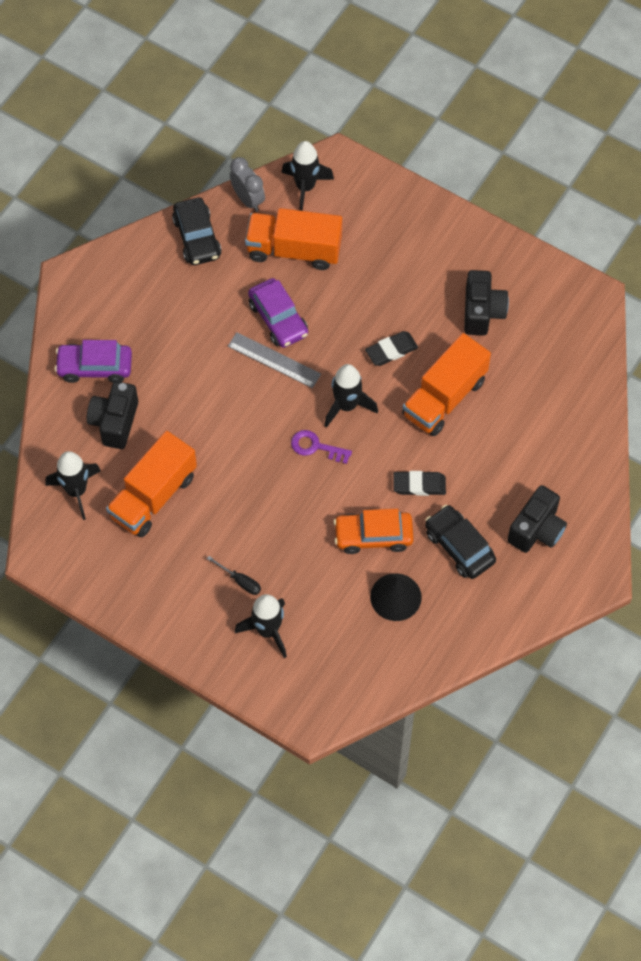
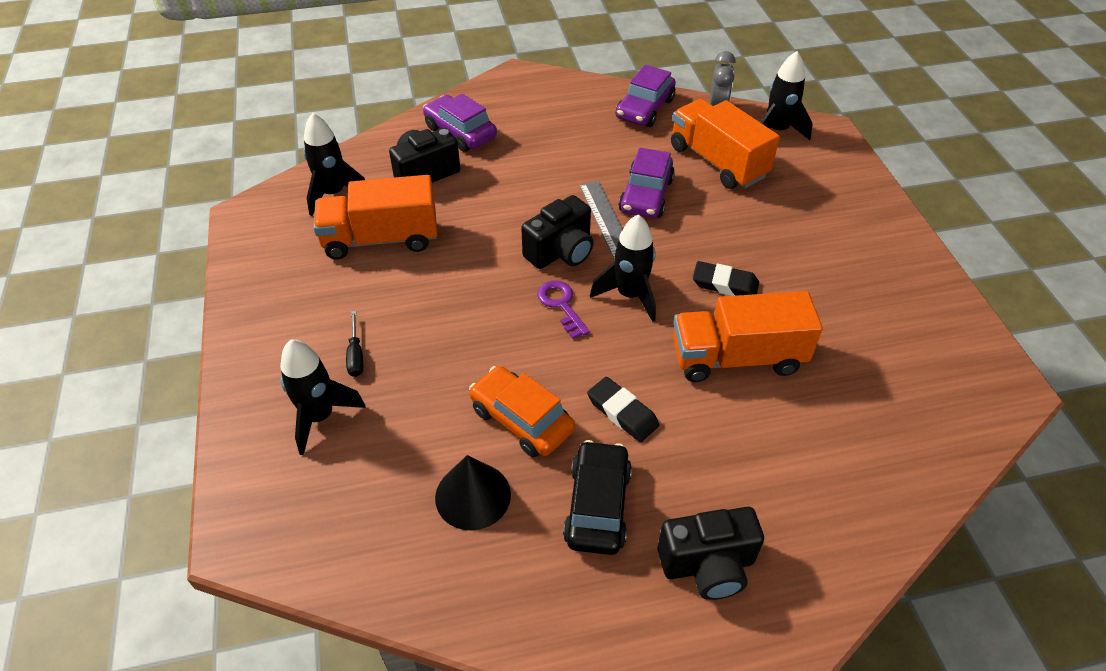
camera: 45 degrees right, 15 degrees down
black car [172,197,222,265] -> purple car [616,65,676,127]
black camera [464,270,509,336] -> black camera moved to [521,195,594,269]

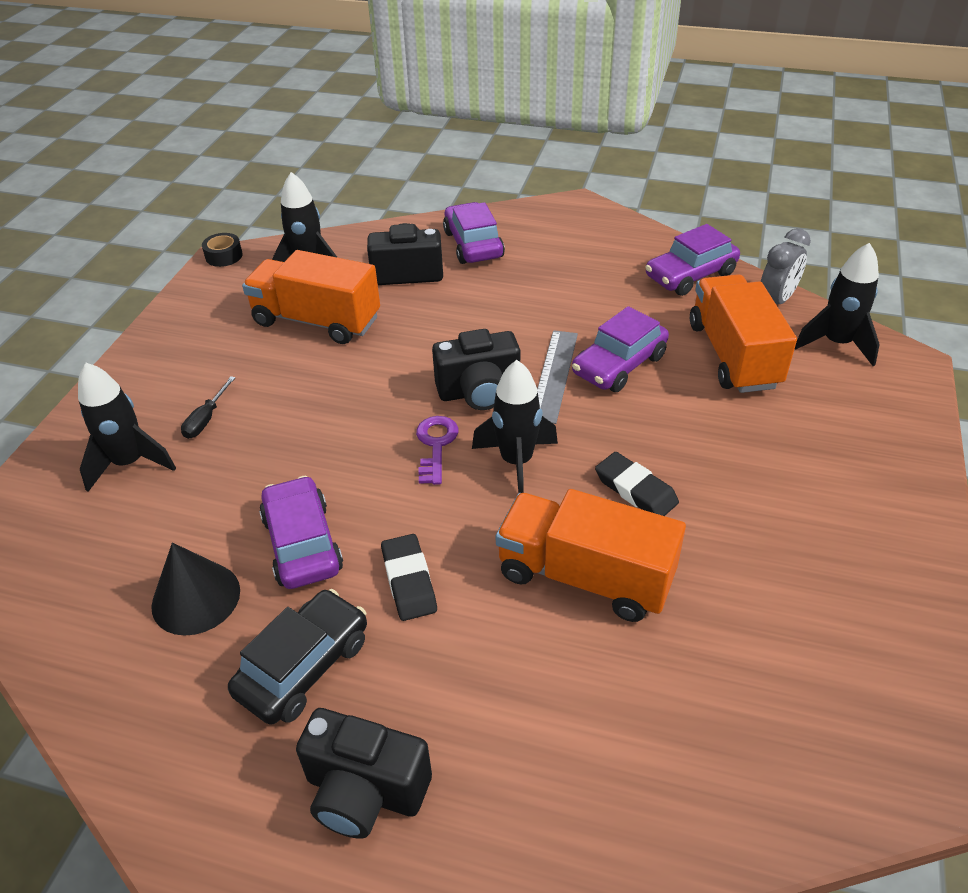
camera: 30 degrees right, 5 degrees down
orange car [469,366,575,457] -> purple car [259,476,343,589]
none -> black tape [202,233,243,267]

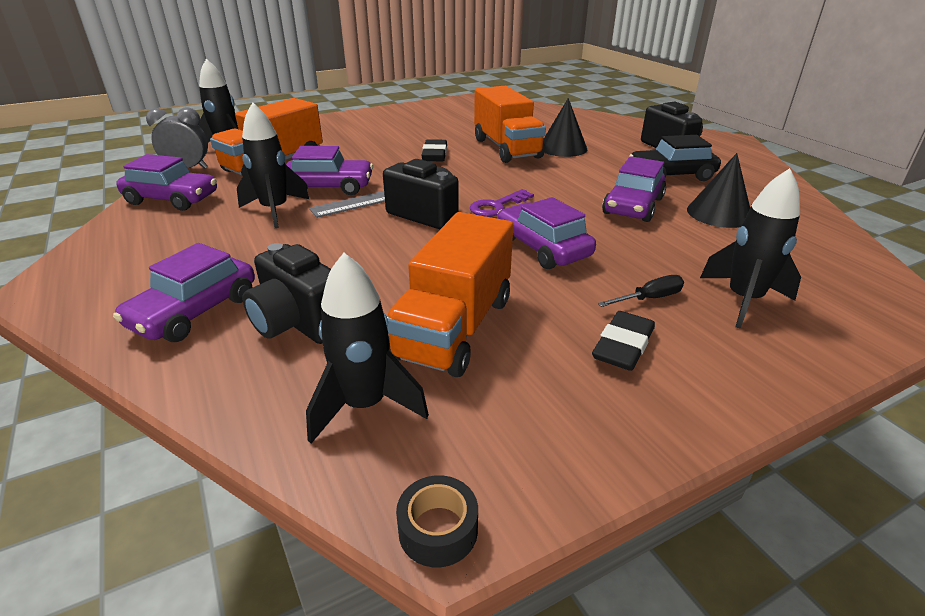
camera: 135 degrees left, 10 degrees down
orange truck [242,250,380,344] -> orange truck turned 45 degrees clockwise [386,212,513,377]
black eraser [381,534,437,621] -> black eraser moved to [592,311,655,371]
black rocket [472,360,558,493] -> black rocket moved to [237,102,309,228]
none -> purple car [497,197,596,269]
none -> black cone [543,98,587,157]

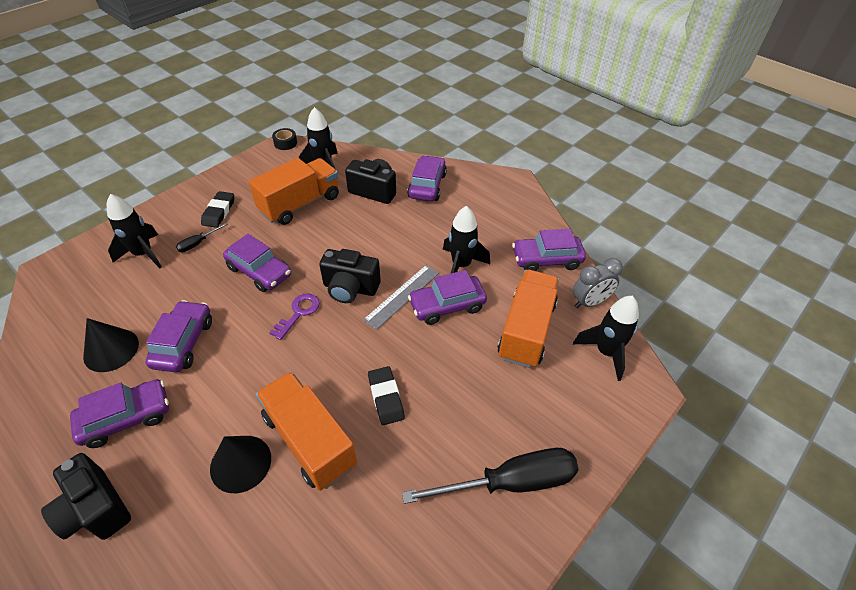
camera: 160 degrees right, 15 degrees up
orange truck [386,212,513,377] -> orange truck turned 45 degrees clockwise [249,158,339,225]
black car [629,135,721,181] -> purple car [70,379,169,448]
none -> black screwdriver [402,448,579,504]

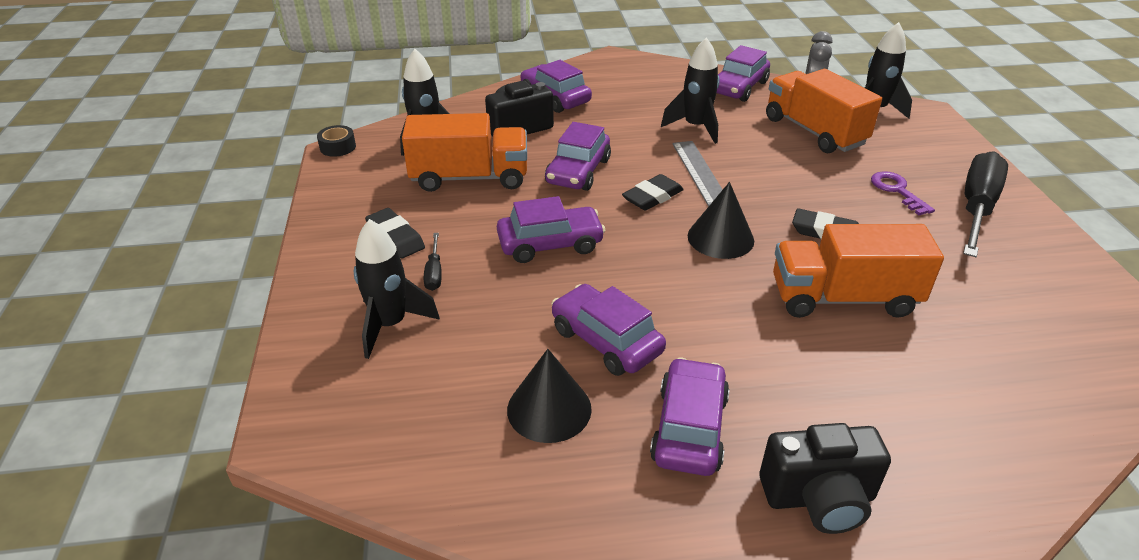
camera: 50 degrees left, 10 degrees down
black cone [210,436,271,493] -> black cone moved to [687,182,754,259]
orange truck [249,158,339,225] -> orange truck turned 90 degrees clockwise [402,113,527,192]
purple key [269,294,320,340] -> purple key moved to [871,171,935,215]
black camera [319,249,381,303] -> black eraser [622,174,684,211]
purple car [408,270,487,325] -> purple car moved to [545,122,611,191]

